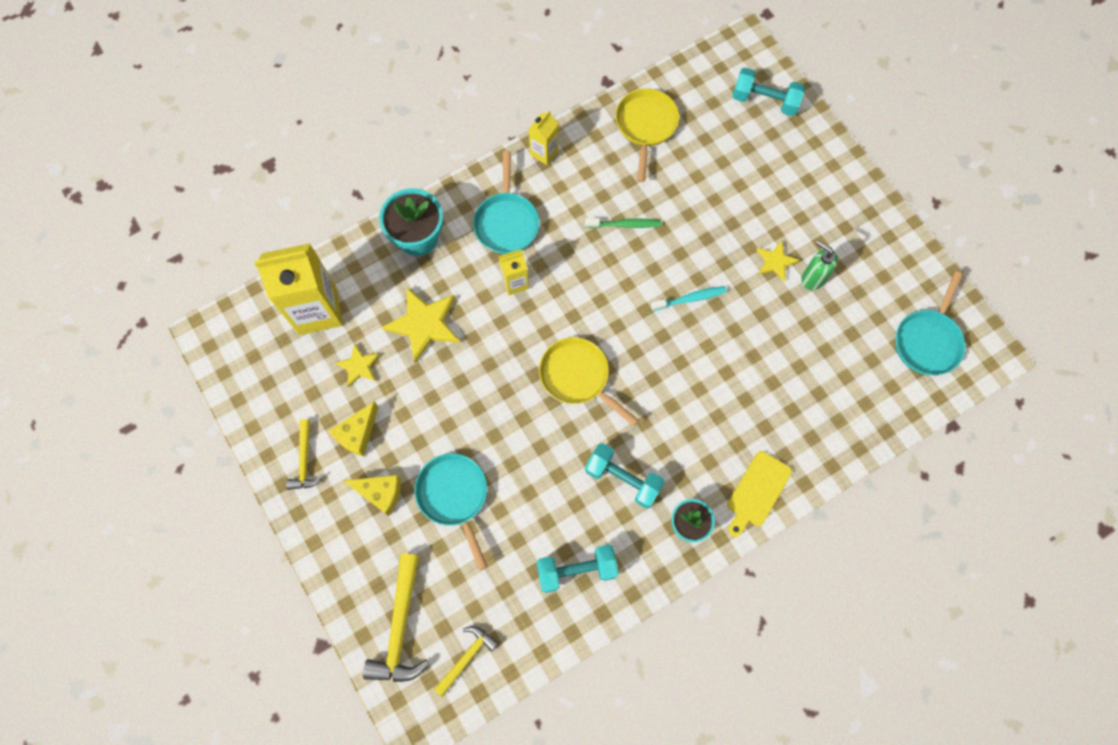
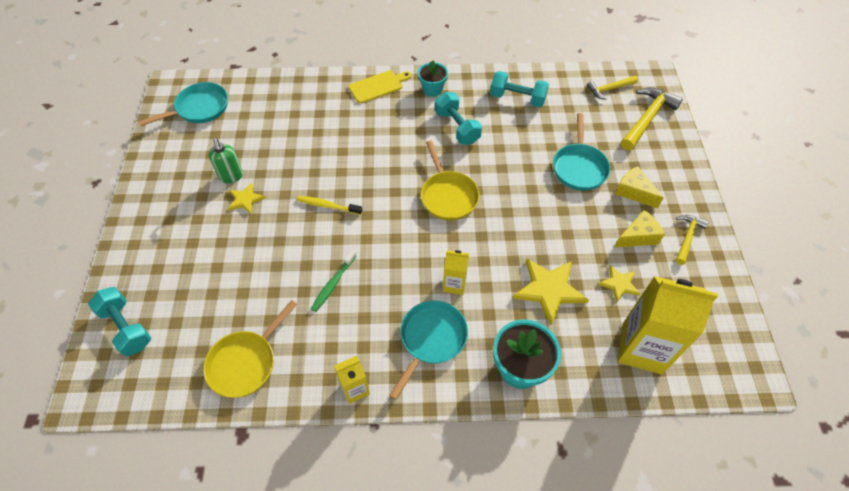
camera: 150 degrees left, 15 degrees down
green toothbrush [585,218,661,228] -> green toothbrush turned 90 degrees counterclockwise [311,250,356,312]
turquoise toothbrush [651,286,727,311] -> yellow toothbrush [297,196,362,215]

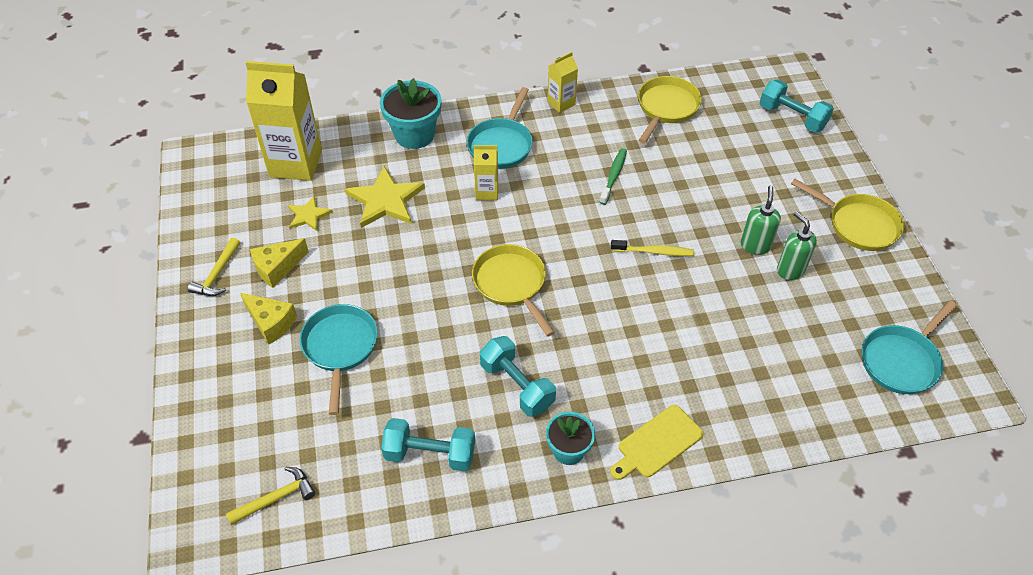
camera: 170 degrees right, 5 degrees down
yellow star [228,182,266,214] -> green soap dispenser [741,185,781,255]
yellow hammer [621,87,683,150] -> none
none -> yellow pan [791,179,904,251]

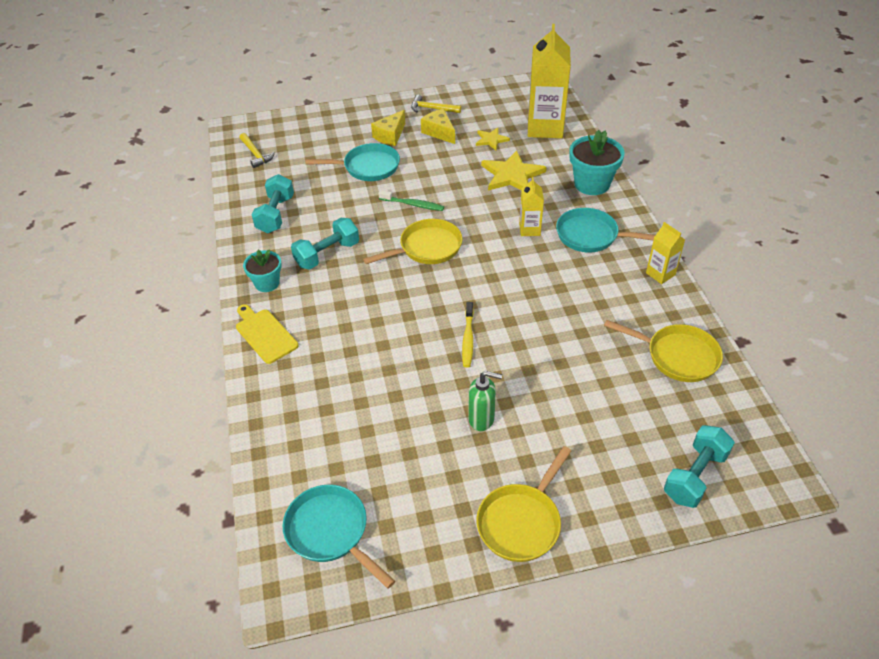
camera: 90 degrees right, 5 degrees down
green toothbrush [599,148,627,205] -> green toothbrush moved to [379,190,444,211]
green soap dispenser [777,211,817,280] -> none

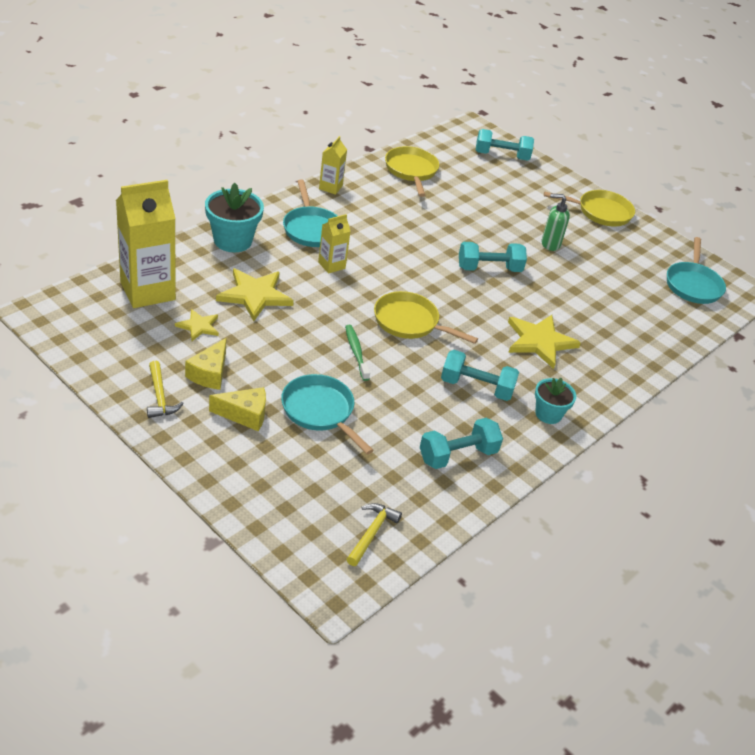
camera: 130 degrees left, 5 degrees down
yellow cutting board [236,304,298,364] -> none
yellow toothbrush [462,302,474,368] -> turquoise dumbbell [459,242,527,272]
green soap dispenser [468,371,502,431] -> green soap dispenser turned 60 degrees counterclockwise [541,194,570,251]
none -> yellow star [508,315,581,369]

